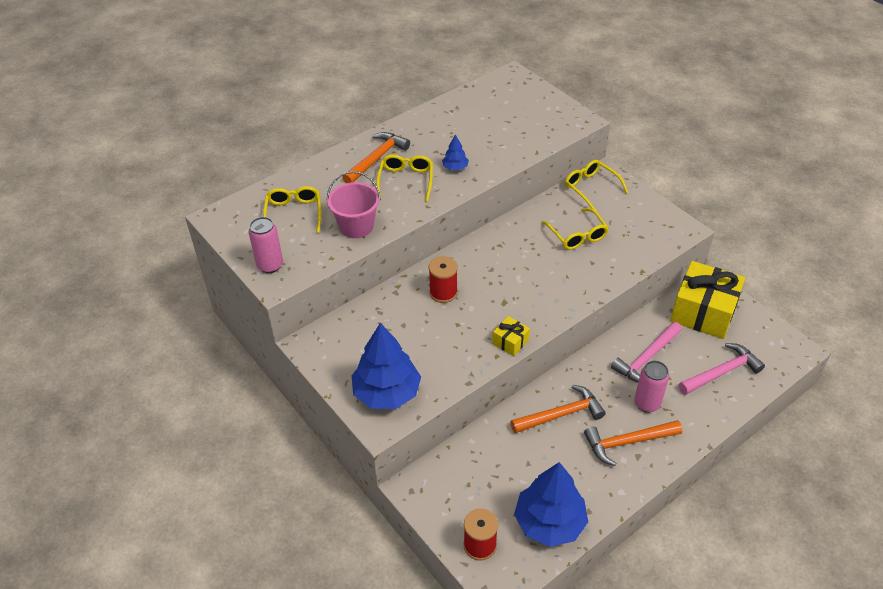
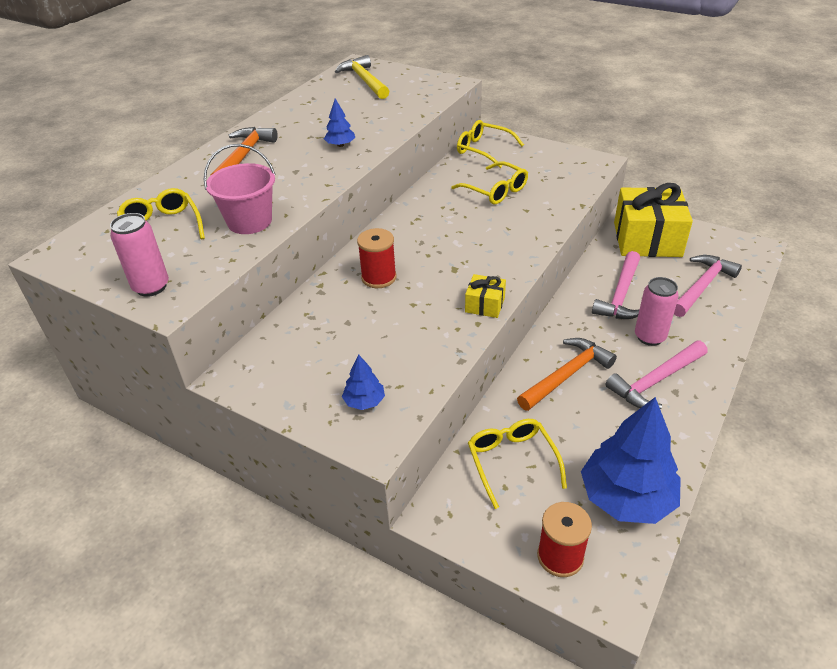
camera: 20 degrees left, 5 degrees down
blue tree [351,323,421,409] -> blue tree [342,354,385,410], size x0.45
yellow glasses [376,154,433,202] -> yellow glasses moved to [468,419,567,509]
orange hammer [584,420,682,466] -> pink hammer [605,341,708,409]
none -> yellow hammer [335,55,389,99]

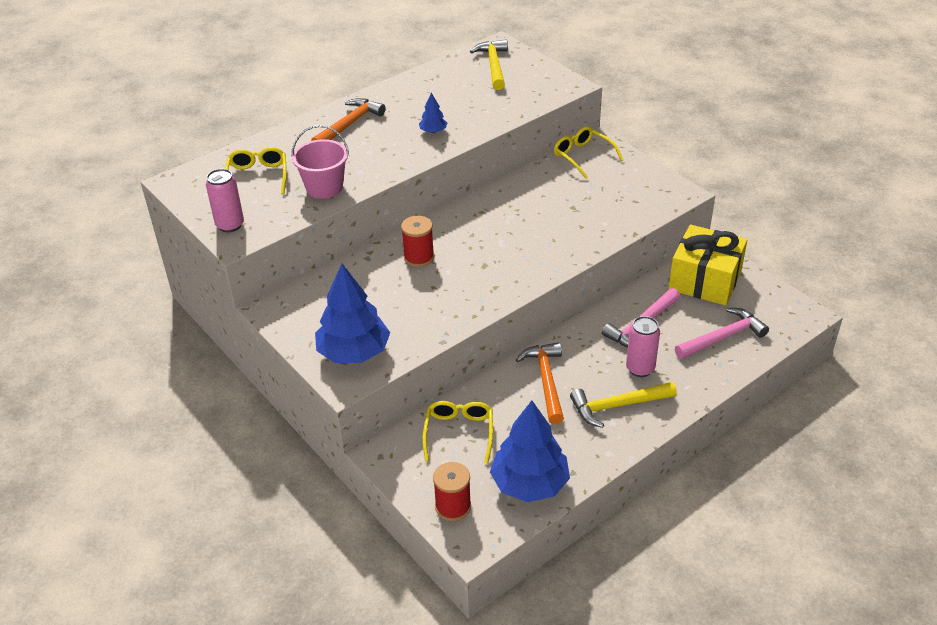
camera: 20 degrees right, 0 degrees up
blue tree [342,354,385,410] -> blue tree [315,264,390,363], size x2.22
yellow glasses [451,161,528,204] -> none
yellow gift [465,274,506,318] -> none
orange hammer [517,338,617,411] -> orange hammer turned 75 degrees counterclockwise [516,342,564,424]
pink hammer [605,341,708,409] -> yellow hammer [570,382,677,428]

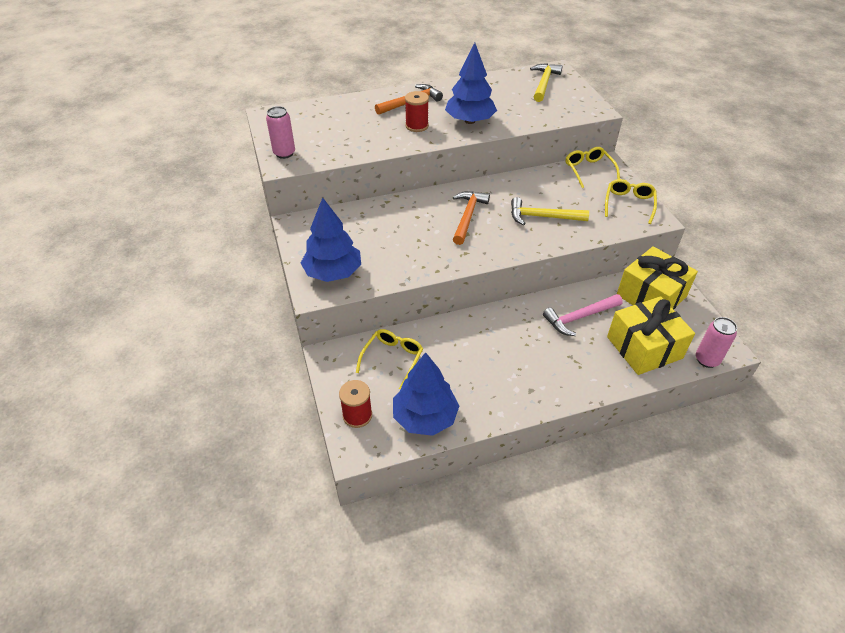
camera: 20 degrees right, 5 degrees up
yellow glasses [225,147,287,195] -> yellow glasses moved to [605,179,657,224]
pink bucket [291,125,349,199] -> none
red spool [401,216,434,267] -> red spool moved to [405,91,429,132]
blue tree [419,93,447,133] -> blue tree [445,43,497,124], size x2.22
orange hammer [516,342,564,424] -> orange hammer moved to [453,191,490,245]
yellow hammer [570,382,677,428] -> yellow hammer moved to [511,197,589,225]
pink can [626,316,660,377] -> pink can moved to [696,317,737,368]
pink hammer [675,308,769,359] -> yellow gift [607,296,695,375]

